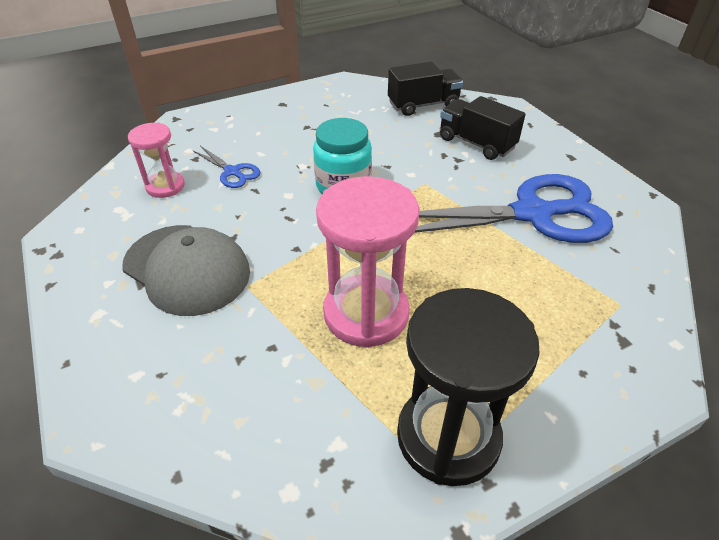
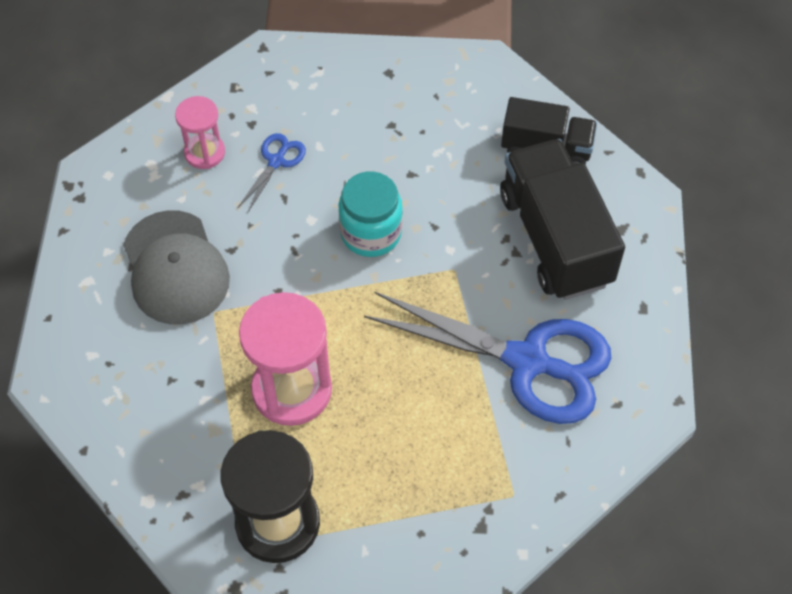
camera: 30 degrees right, 15 degrees up
blue scissors [192,146,260,188] -> blue scissors turned 135 degrees counterclockwise [237,133,306,213]
black truck [440,96,526,160] -> black truck [500,139,625,300], size x1.65

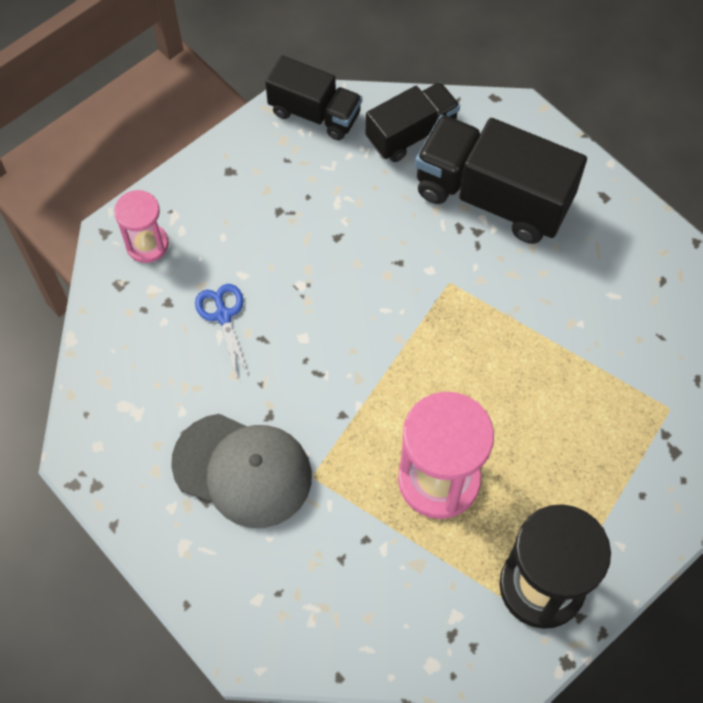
camera: 45 degrees left, 5 degrees up
pink hourglass [175,96,225,169] -> pink hourglass moved to [114,190,169,263]
turquoise jar [338,172,403,257] -> none
blue scissors [364,292,611,424] -> none
none -> black truck [265,56,362,140]

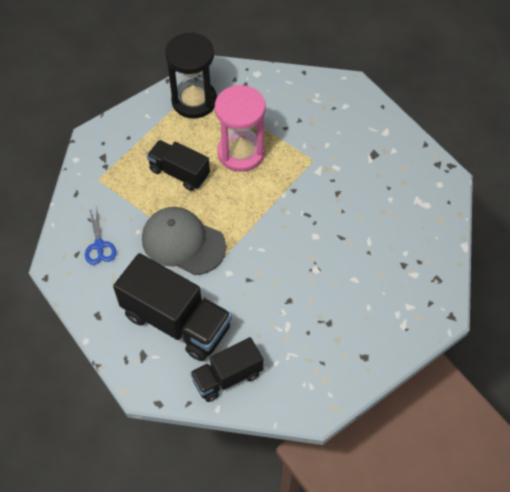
camera: 175 degrees left, 5 degrees down
pink hourglass [114,190,169,263] -> none
grey cap [171,414,312,528] -> grey cap moved to [142,207,226,275]
blue scissors [195,284,249,377] -> blue scissors moved to [85,209,116,265]
black truck [265,56,362,140] -> black truck moved to [147,140,210,191]

